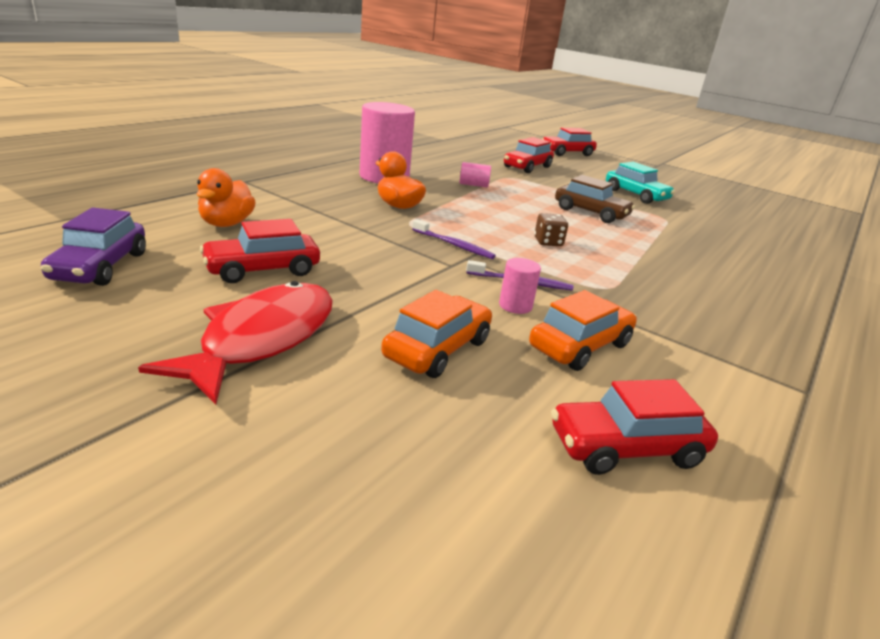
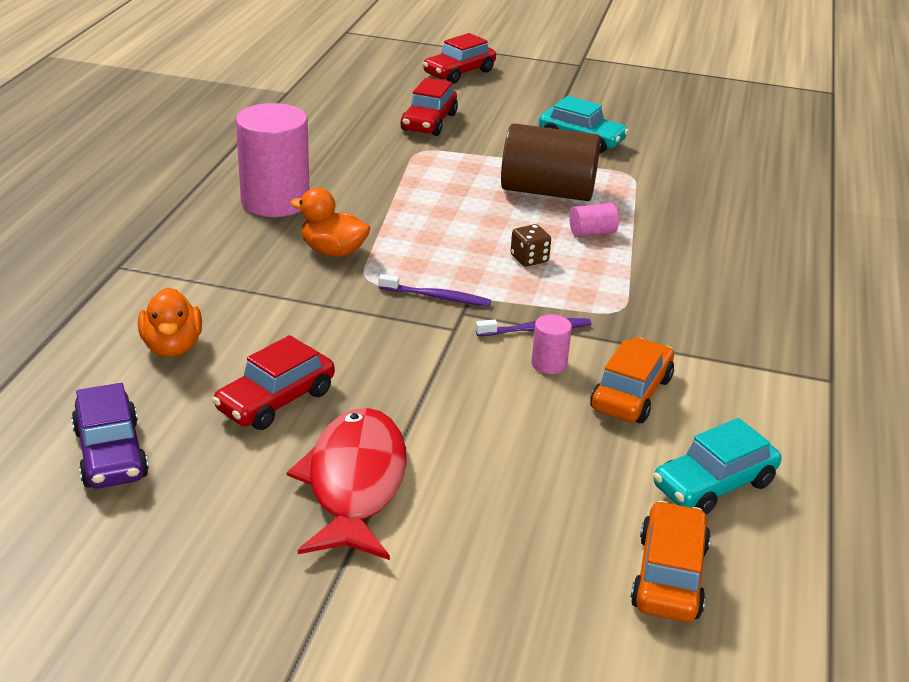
camera: 20 degrees left, 5 degrees up
orange car [381,290,492,378] -> orange car moved to [631,501,711,622]
pink cylinder [459,162,491,187] -> pink cylinder moved to [570,203,619,237]
red car [551,379,718,475] -> turquoise car [653,418,781,514]
brown car [555,175,635,223] -> brown cylinder [501,123,601,201]

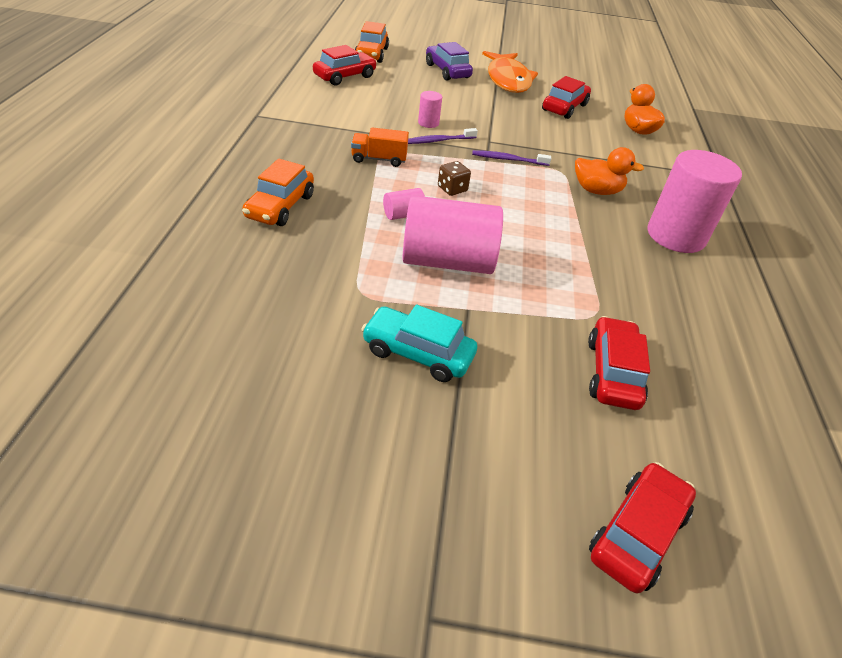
camera: 170 degrees right, 10 degrees up
purple car [71,383,149,488] -> purple car moved to [426,42,473,81]
red fish [287,408,407,560] -> orange fish [482,51,538,93]
brown cylinder [501,123,601,201] -> pink cylinder [402,195,503,274]
orange car [590,337,674,423] -> orange car moved to [242,159,314,226]
turquoise car [653,418,781,514] -> red car [313,45,377,85]
none -> orange truck [351,127,409,167]

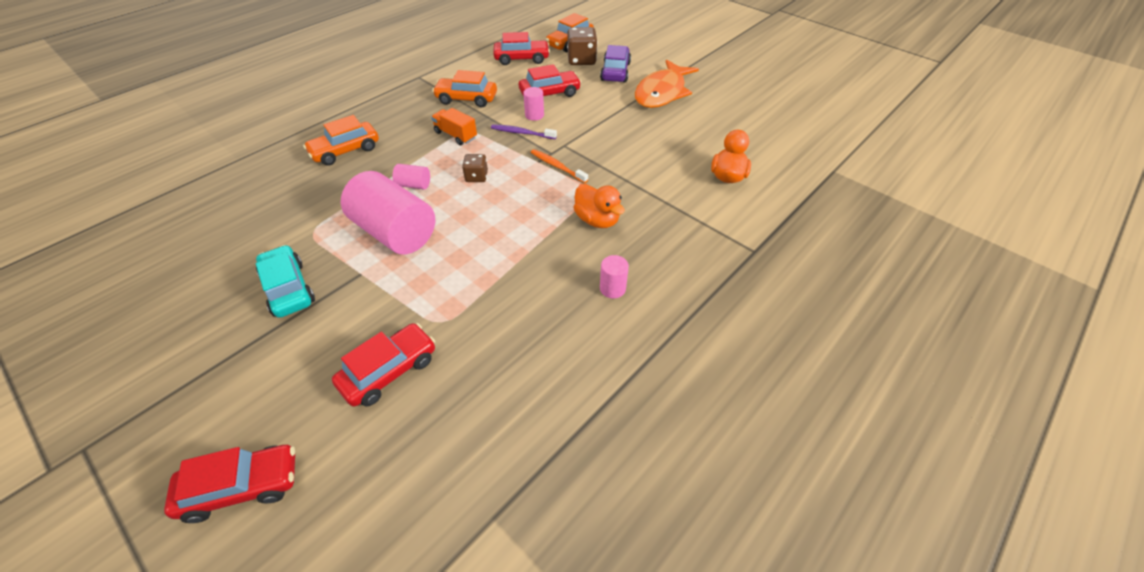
camera: 40 degrees right, 5 degrees up
purple toothbrush [472,150,551,166] -> orange toothbrush [531,149,588,183]
red car [542,76,591,119] -> red car moved to [519,64,581,97]
pink cylinder [648,150,742,253] -> pink cylinder [600,255,629,298], size x0.44
none -> orange car [432,70,497,107]
none -> brown dice [567,27,597,65]

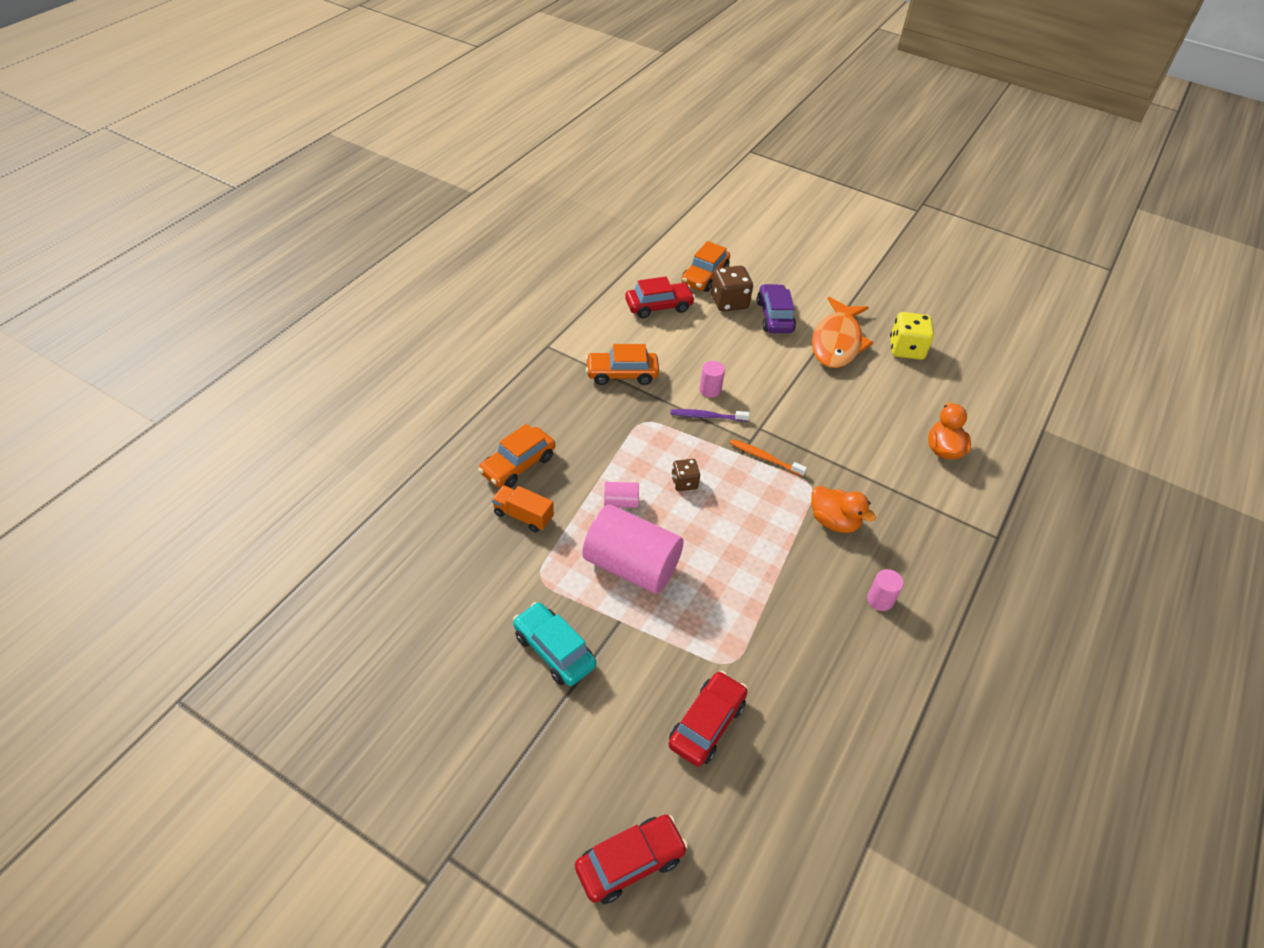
camera: 15 degrees left, 0 degrees up
orange truck [431,108,477,145] -> orange truck moved to [492,485,554,533]
red car [519,64,581,97] -> none
none -> yellow dice [890,312,934,360]

